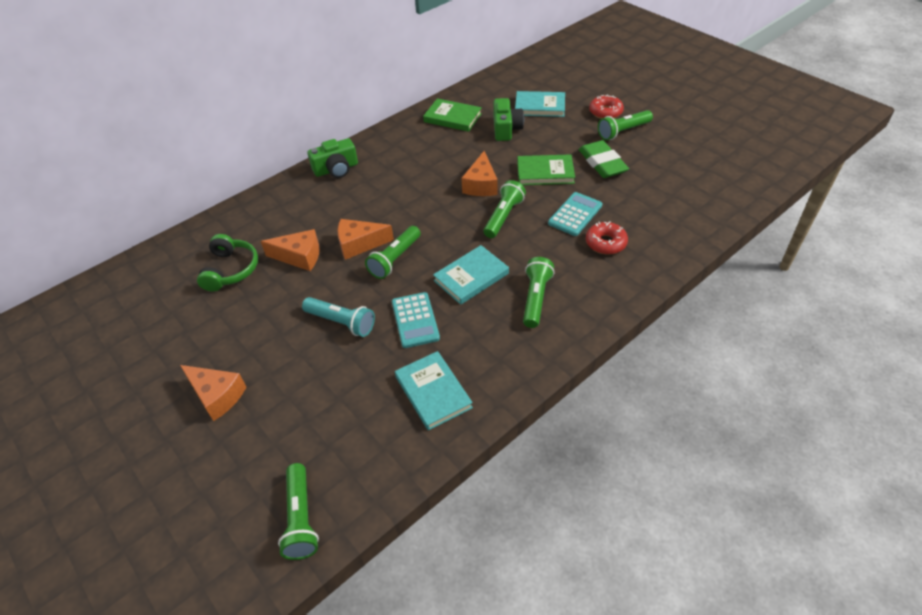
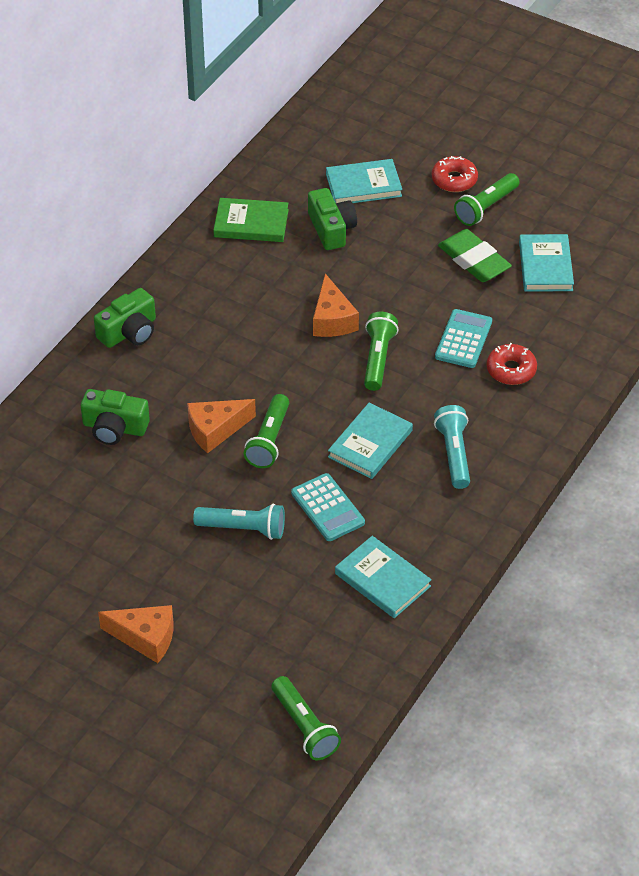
camera: 20 degrees left, 0 degrees up
green headphones [197,234,258,291] -> none
orange cheese [261,229,319,271] -> none
green book [517,154,575,185] -> none
green flashlight [523,257,554,328] -> turquoise flashlight [434,405,470,489]
none -> green camera [81,389,150,445]
none -> turquoise book [519,234,574,292]

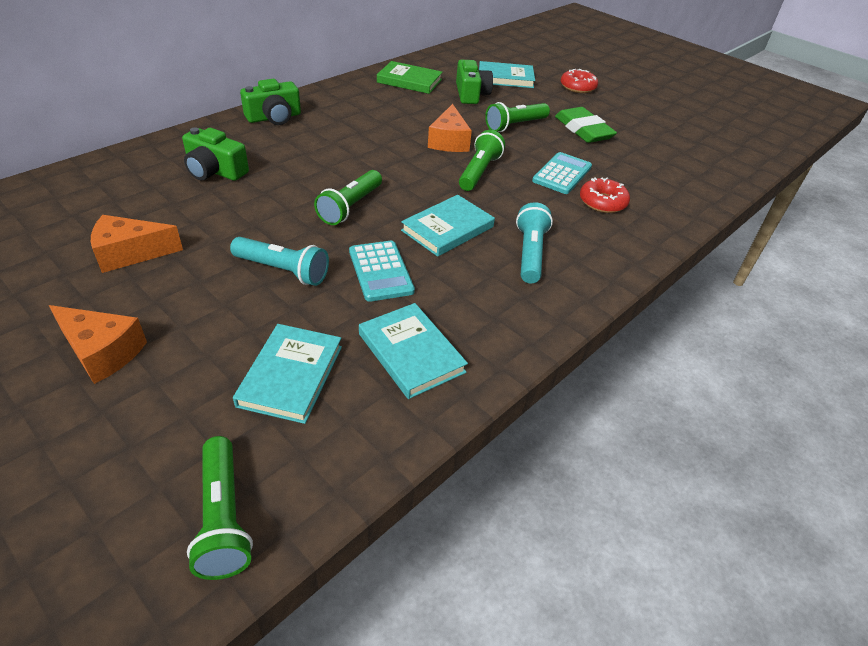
camera: 10 degrees right, 5 degrees down
orange cheese [187,399,256,453] -> orange cheese moved to [91,215,183,273]
green flashlight [454,173,520,226] -> green flashlight moved to [485,102,550,132]
turquoise book [519,234,574,292] -> turquoise book moved to [233,324,342,424]

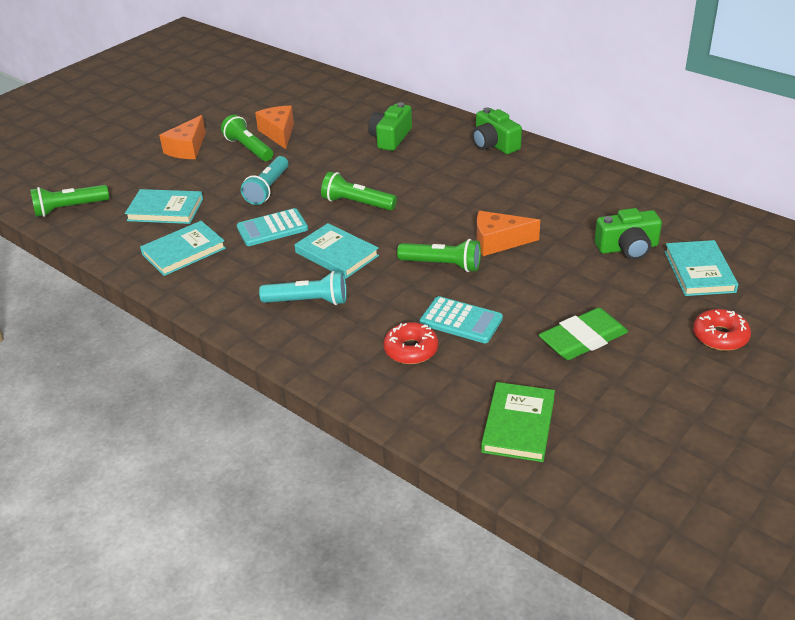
camera: 90 degrees right, 5 degrees down
green book [377,61,443,94] -> green book moved to [481,382,555,462]
green flashlight [485,102,550,132] -> green flashlight moved to [221,115,273,161]

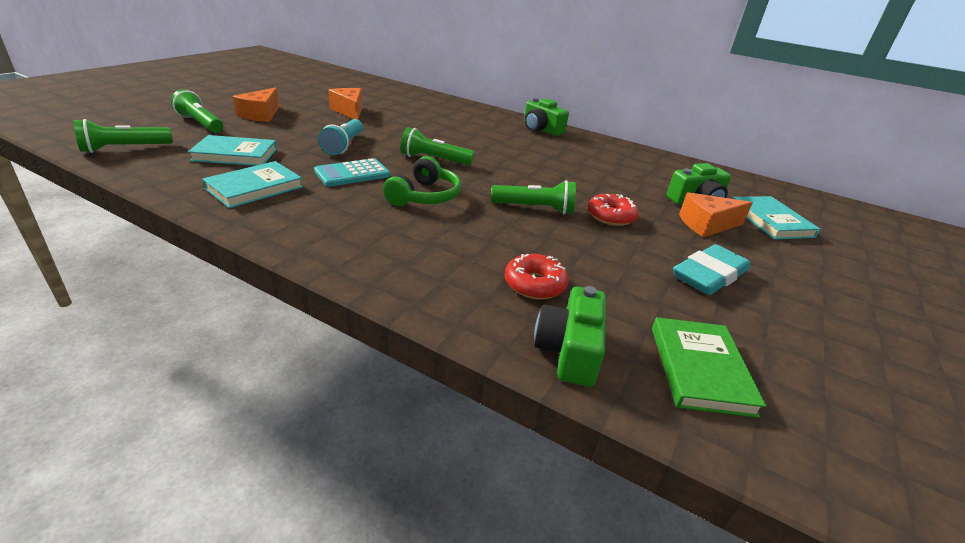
camera: 15 degrees left, 5 degrees down
green flashlight [221,115,273,161] -> green flashlight moved to [171,89,223,133]
turquoise flashlight [259,271,347,305] -> none
turquoise book [295,223,379,279] -> green headphones [383,156,461,206]
green camera [368,102,412,151] -> green camera moved to [534,286,606,387]
turquoise calculator [420,296,503,343] -> none
orange cheese [476,211,540,256] -> orange cheese moved to [679,192,752,237]
green eraser [539,308,628,360] -> turquoise eraser [673,244,750,295]
red donut [693,309,751,351] -> red donut moved to [588,194,639,226]

